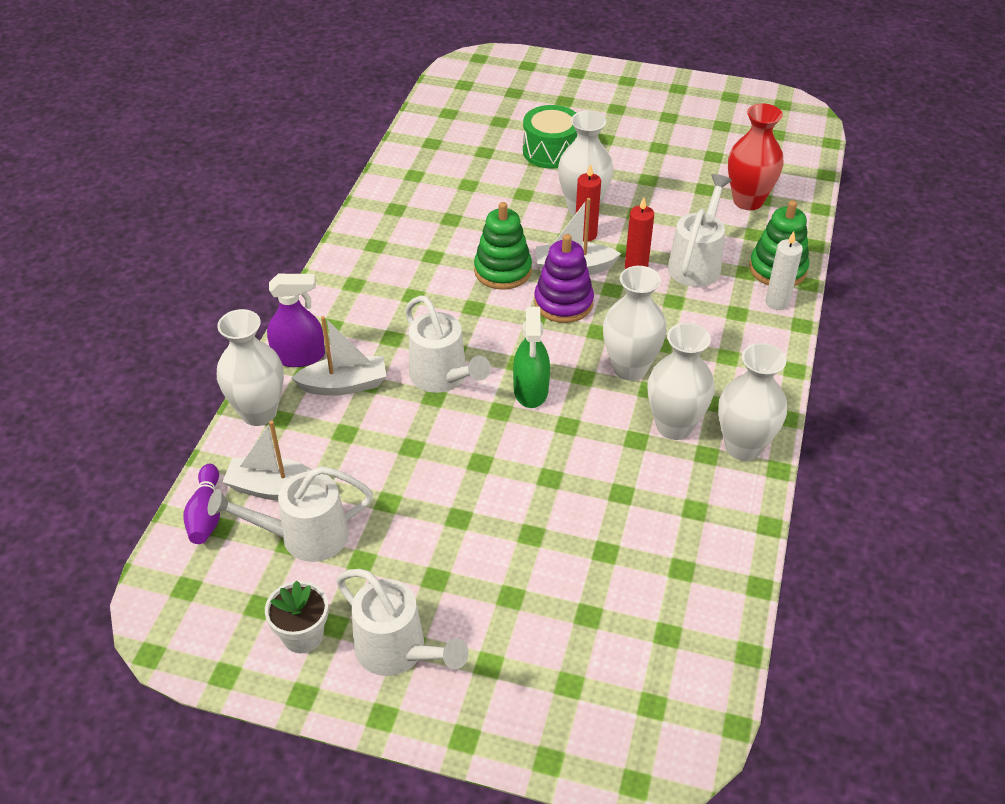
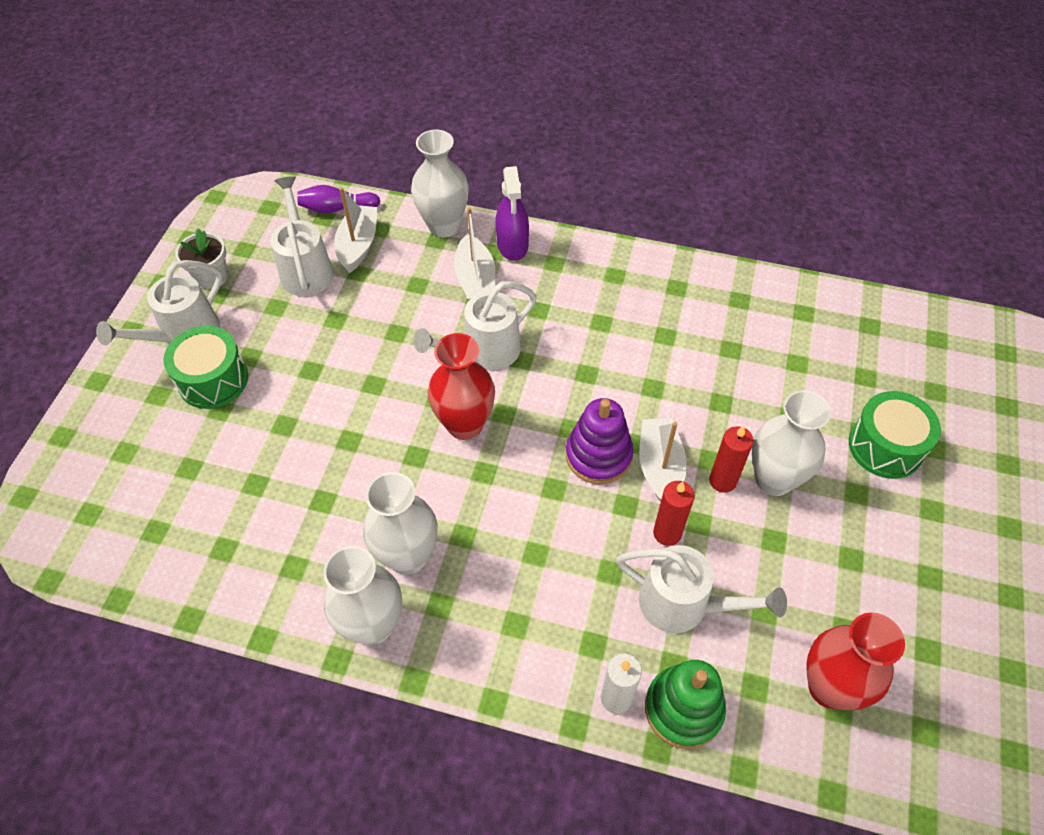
camera: 90 degrees right, 10 degrees up
green stacking toy [474,202,532,290] -> none
green spray bottle [513,307,550,408] -> red vase [428,333,495,440]
white vase [603,266,667,381] -> none
none -> green drum [163,326,248,409]

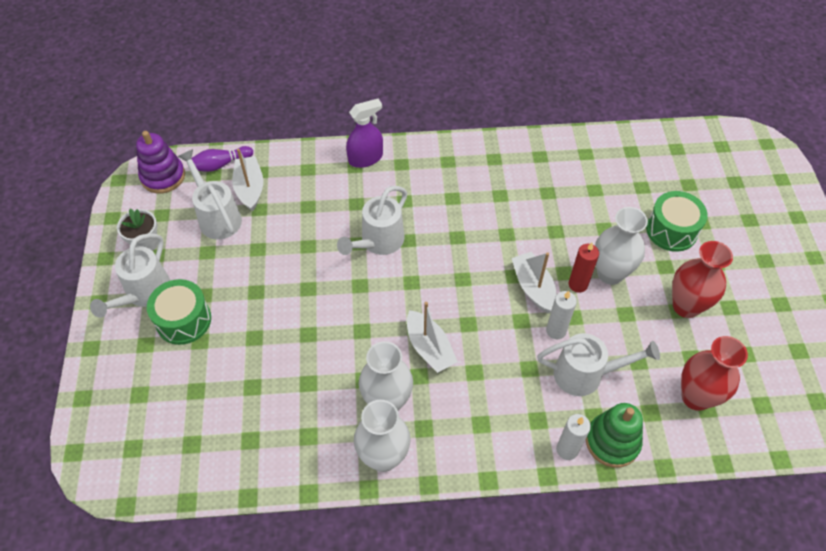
camera: 20 degrees left, 0 degrees up
white vase [411,130,469,237] -> none
red vase [428,333,495,440] -> red vase moved to [672,241,733,318]
white boat [454,207,495,300] -> white boat moved to [407,302,458,373]
purple spray bottle [496,166,529,261] -> purple spray bottle turned 90 degrees counterclockwise [346,98,383,168]
purple stacking toy [566,398,634,484] -> purple stacking toy moved to [136,131,185,193]
red candle [653,481,695,546] -> white candle [546,291,577,339]

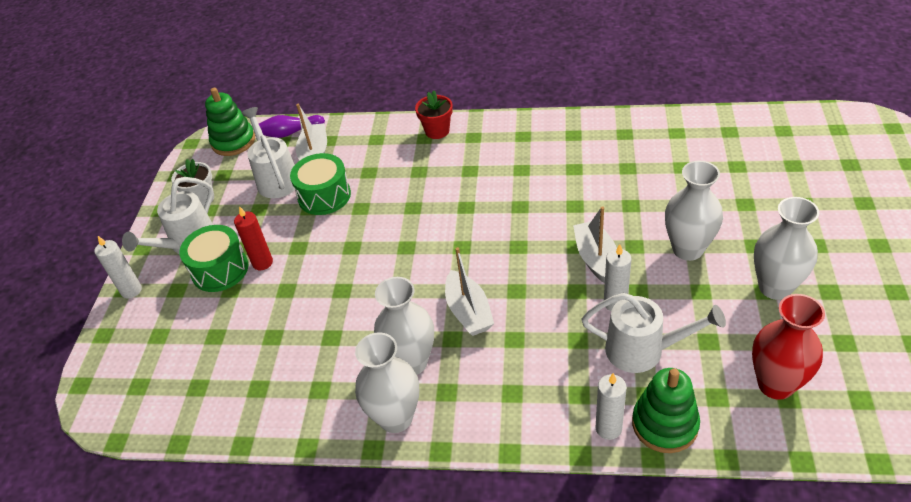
camera: 15 degrees right, 10 degrees down
purple stacking toy [136,131,185,193] -> green stacking toy [205,88,255,156]
white watering can [337,186,407,255] -> none
purple spray bottle [346,98,383,168] -> red flower pot [415,90,453,139]
red candle [569,243,599,293] -> red candle moved to [234,206,273,270]
green drum [646,191,708,252] -> green drum moved to [290,153,351,215]
red vase [672,241,733,318] -> white vase [754,197,819,300]
none -> white candle [95,236,142,299]

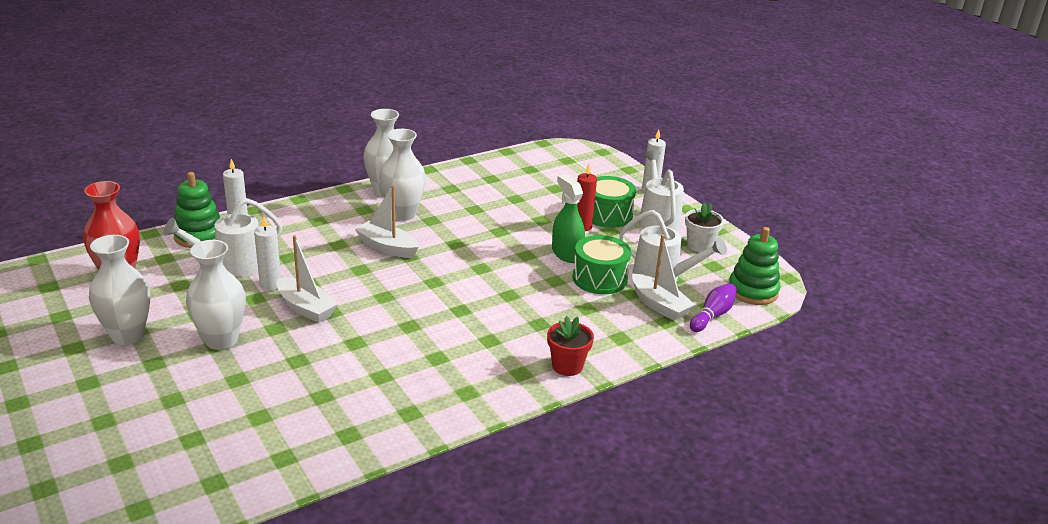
camera: 135 degrees right, 15 degrees down
none -> green spray bottle [552,174,585,263]

